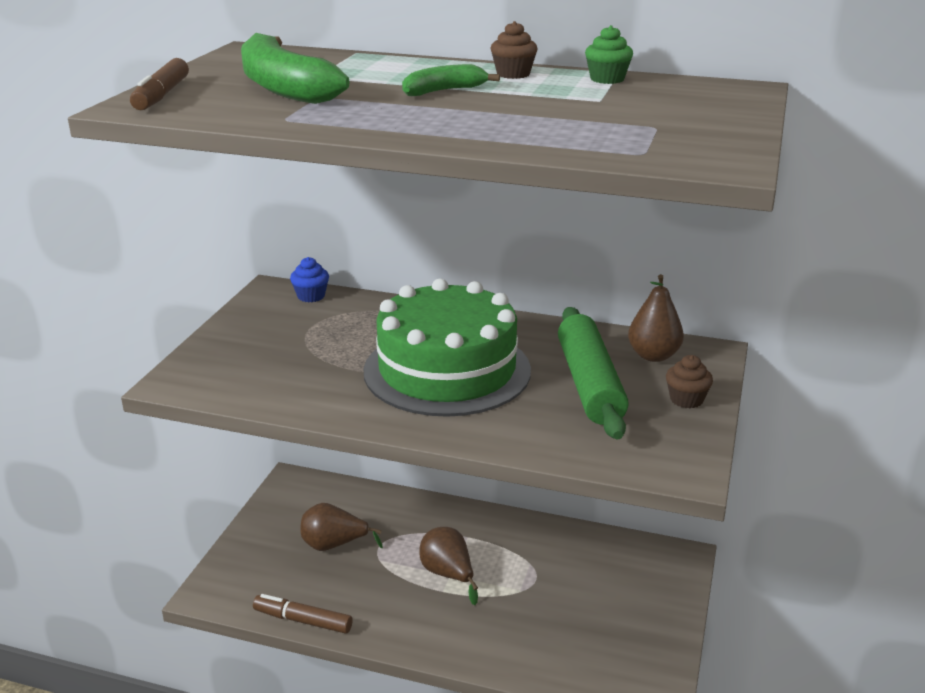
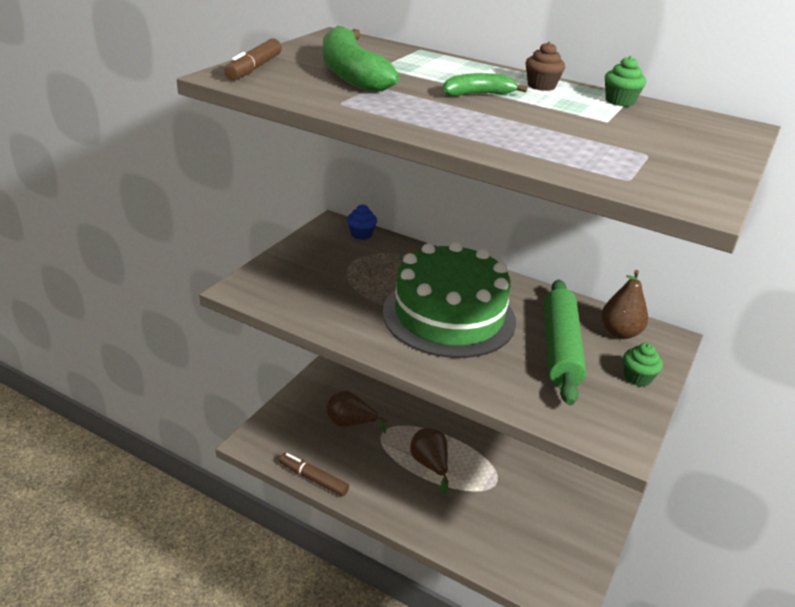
camera: 10 degrees right, 5 degrees up
brown cupcake [666,355,713,408] -> green cupcake [623,343,663,386]

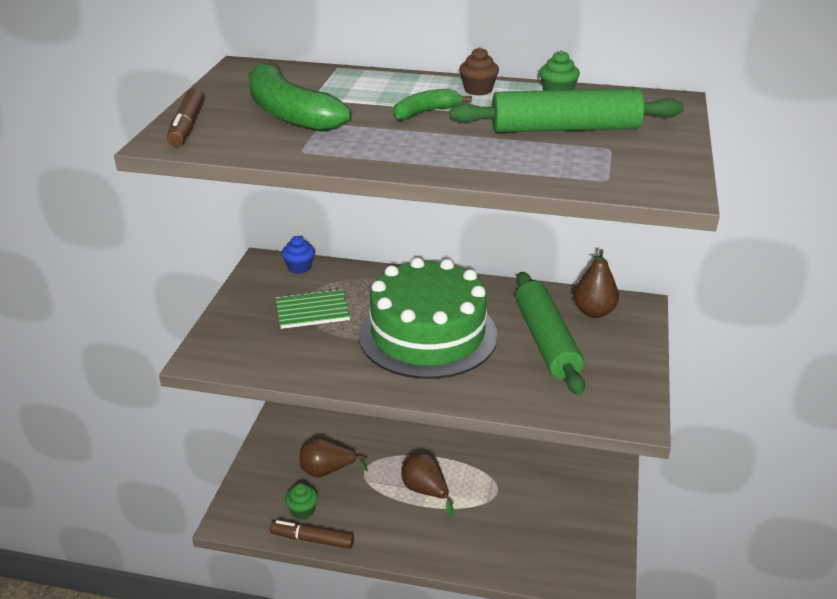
camera: 15 degrees left, 0 degrees up
green cupcake [623,343,663,386] -> green cupcake moved to [285,483,318,520]
none -> green notebook [275,289,350,329]
none -> green rolling pin [450,88,684,133]

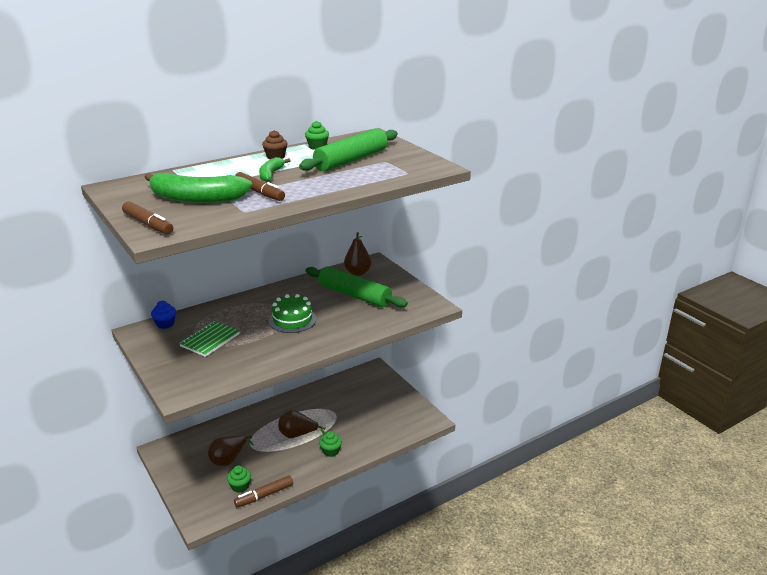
camera: 45 degrees left, 5 degrees down
green cake [359,257,498,379] -> green cake [269,294,316,333], size x0.52
none -> brown marker [235,172,285,201]
none -> green cupcake [319,431,342,457]

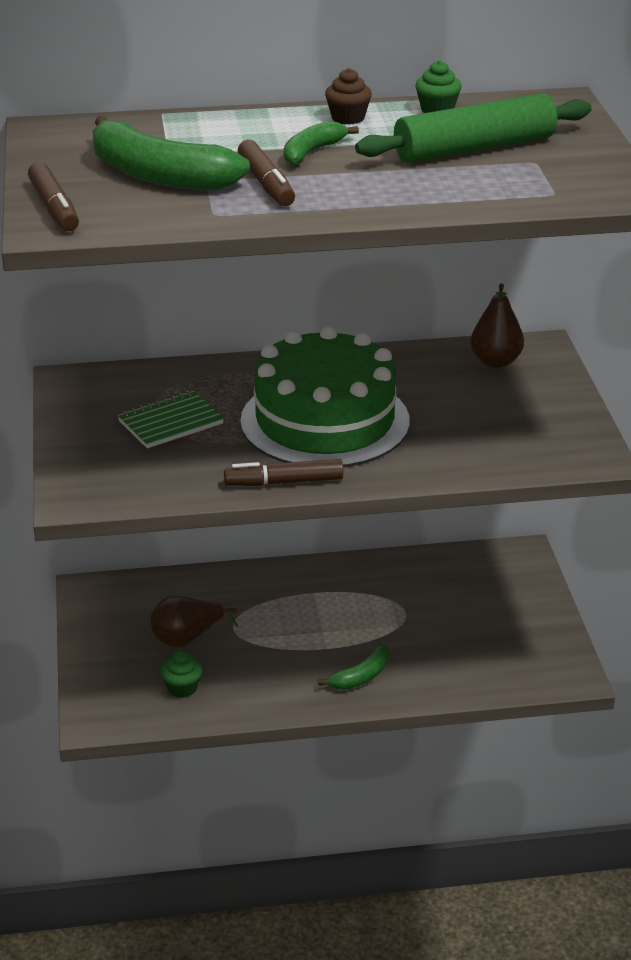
camera: 25 degrees right, 5 degrees up
blue cupcake [151,301,176,329] -> none
brown marker [234,475,293,508] -> brown marker moved to [224,459,343,486]
green cake [269,294,316,333] -> green cake [240,326,410,467], size x1.94
brown pear [278,410,326,438] -> none
green rolling pin [305,266,408,308] -> none
green cupcake [319,431,342,457] -> green banana [318,643,389,690]

